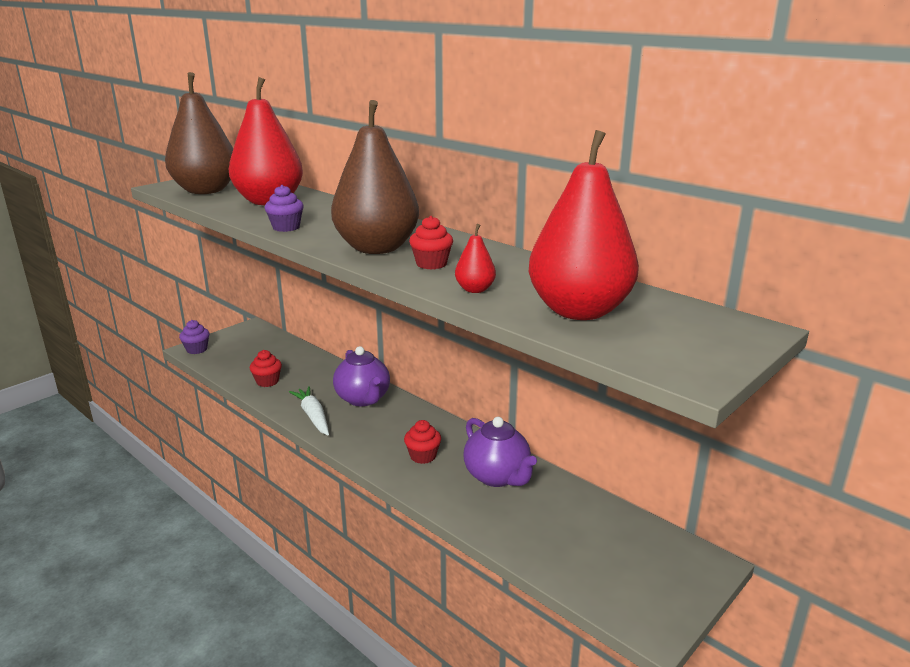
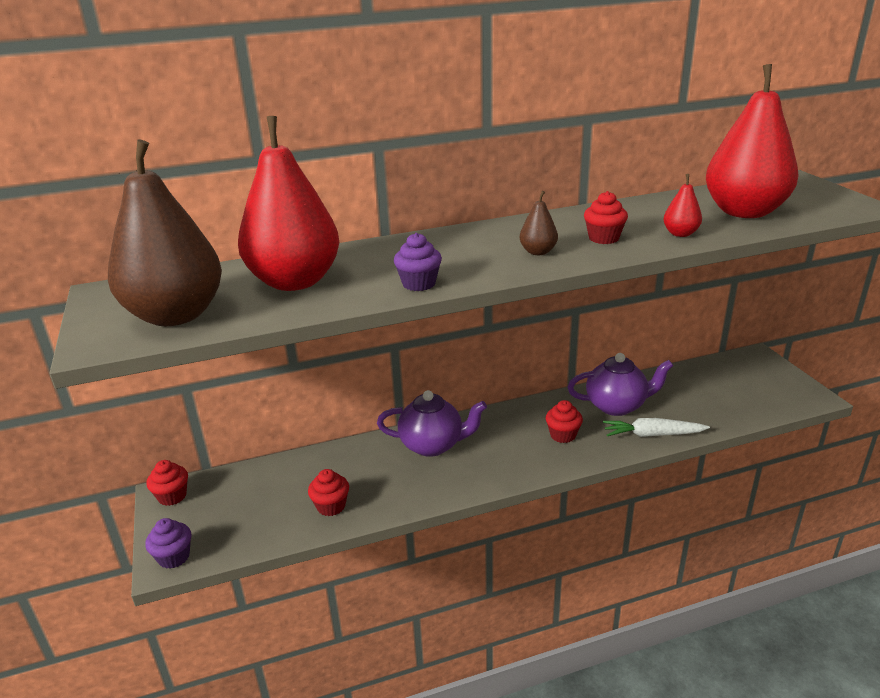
camera: 60 degrees left, 5 degrees up
white carrot [289,386,329,435] -> white carrot moved to [603,418,710,437]
brown pear [331,100,419,254] -> brown pear [520,191,558,255], size x0.41
none -> red cupcake [146,460,188,506]

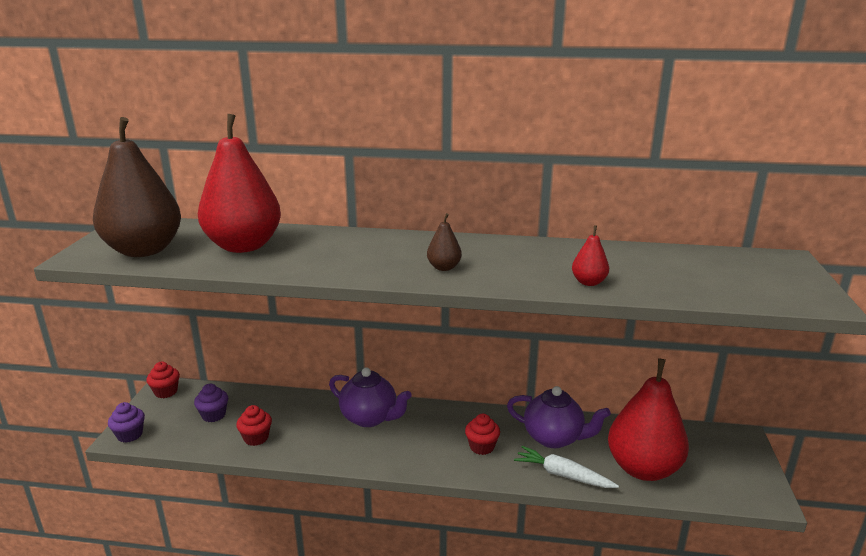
camera: 25 degrees right, 5 degrees down
purple cupcake [394,233,442,291] -> purple cupcake moved to [194,384,228,422]
red cupcake [584,191,628,244] -> none
red pear [706,64,798,218] -> red pear moved to [608,358,689,481]

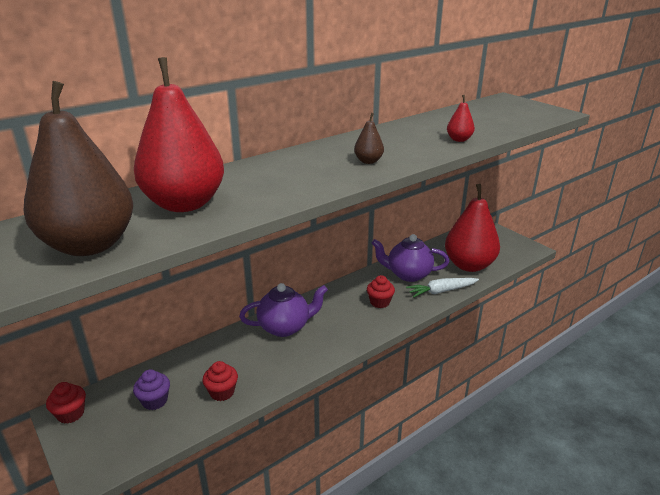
camera: 45 degrees left, 5 degrees up
purple cupcake [108,402,145,443] -> none
purple teapot [507,386,611,448] -> purple teapot turned 150 degrees counterclockwise [372,234,450,282]

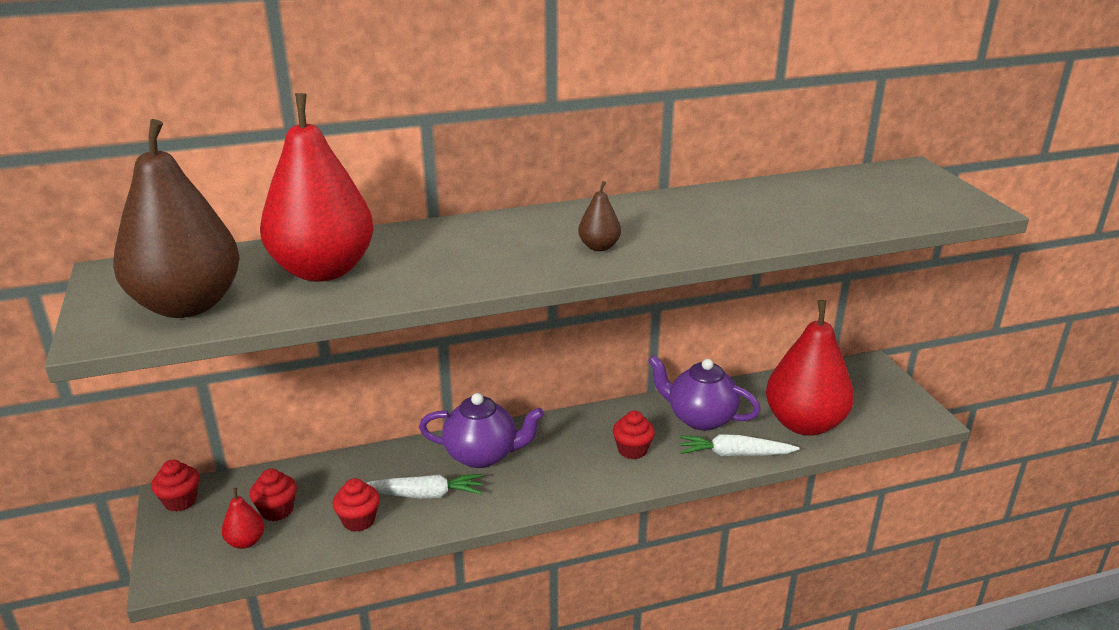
camera: 20 degrees right, 0 degrees up
purple cupcake [133,369,170,410] -> red cupcake [250,469,297,521]
red pear [447,95,475,142] -> red pear moved to [222,488,265,549]
none -> white carrot [367,474,483,499]

